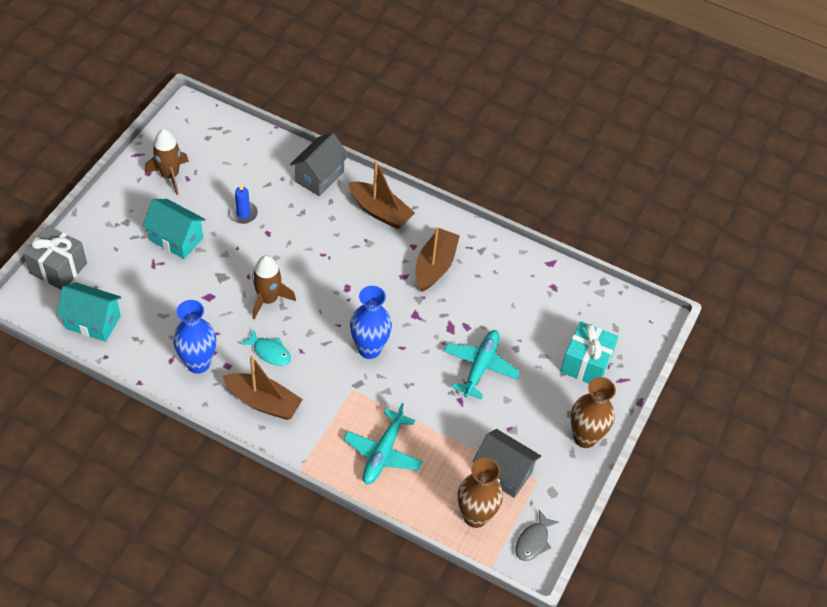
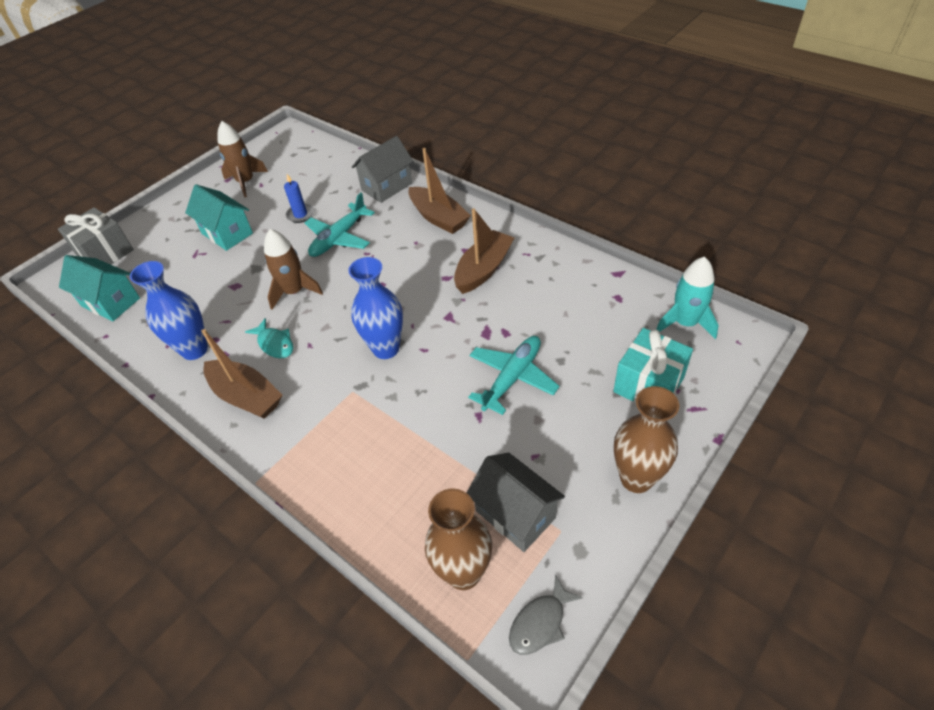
camera: 20 degrees right, 5 degrees down
turquoise plane [344,403,423,484] -> turquoise plane moved to [305,192,375,257]
none -> turquoise rocket [656,257,719,339]

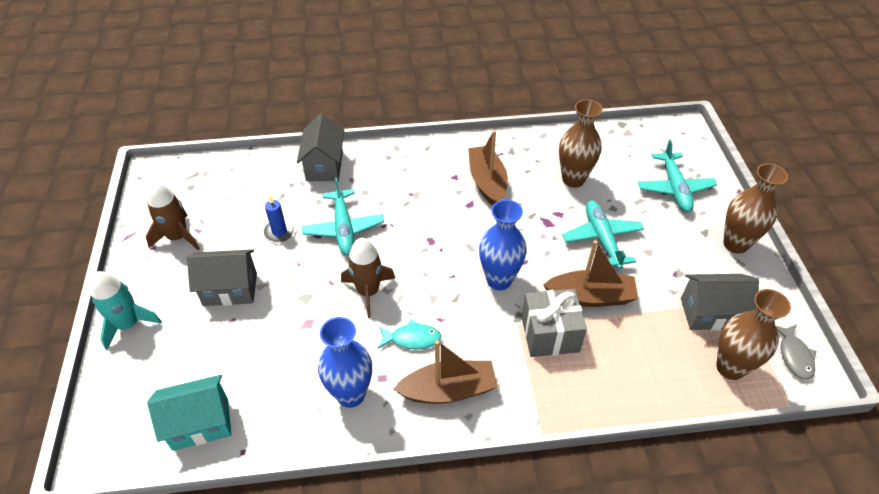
camera: 50 degrees left, 0 degrees up
grey gift [58,207,134,265] -> grey gift moved to [521,289,587,357]
turquoise house [185,184,253,251] -> grey house [187,249,257,306]
brown boat [408,148,471,234] -> brown boat moved to [543,240,638,307]
turquoise gift [613,328,693,403] -> turquoise plane [638,140,717,212]
turquoise rocket [656,257,719,339] -> turquoise rocket moved to [90,271,162,350]
none -> brown vase [559,99,602,188]

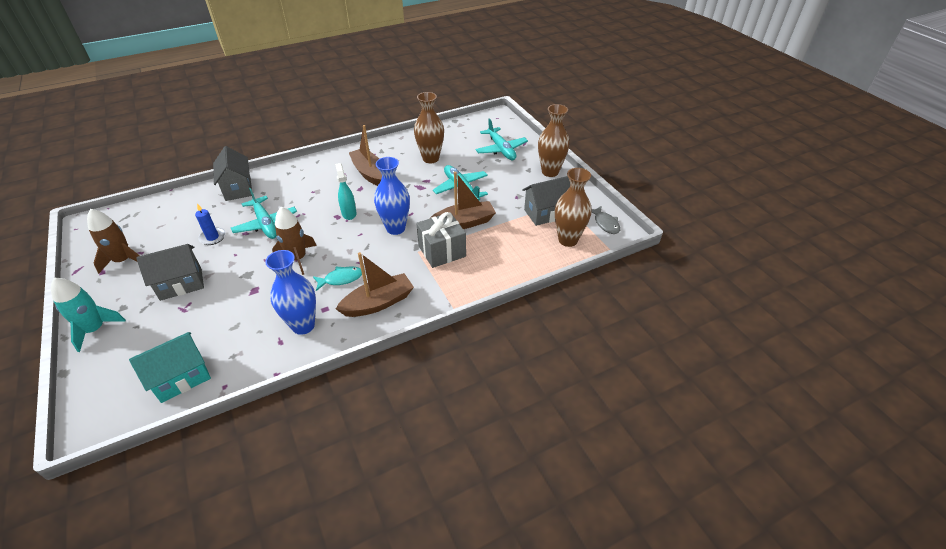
camera: 20 degrees left, 5 degrees down
none -> turquoise spray bottle [335,163,357,220]

